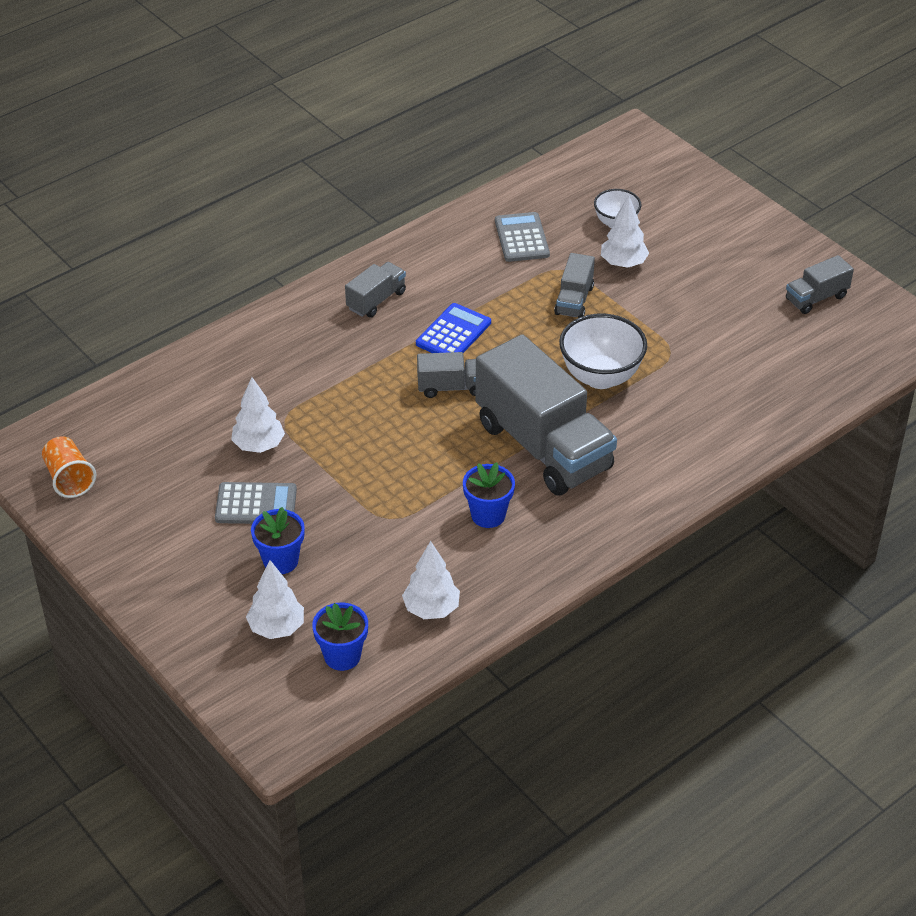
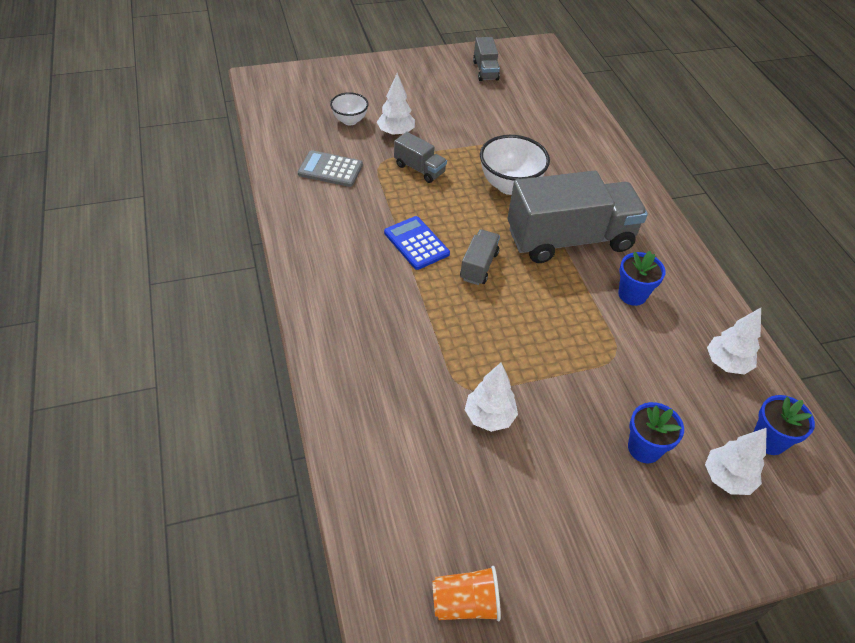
camera: 70 degrees left, 5 degrees up
grey calculator [215,482,297,524] -> none
grey truck [345,262,406,318] -> none

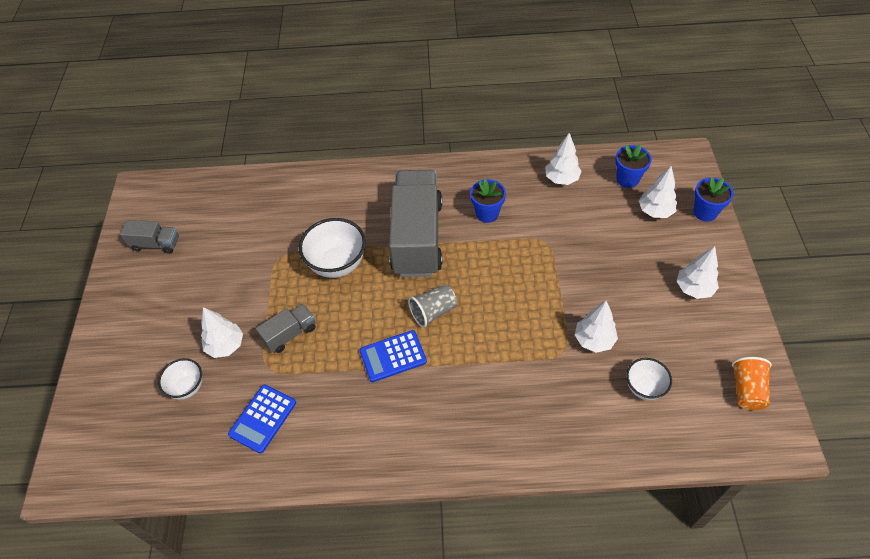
camera: 70 degrees left, 5 degrees up
grey calculator [298,150,363,187] -> blue calculator [228,384,296,453]
grey truck [460,230,500,285] -> grey cup [408,285,457,328]
blue flower pot [628,402,684,463] -> blue flower pot moved to [693,177,733,222]
none -> white bowl [626,358,672,400]
none -> white tree [677,246,719,299]

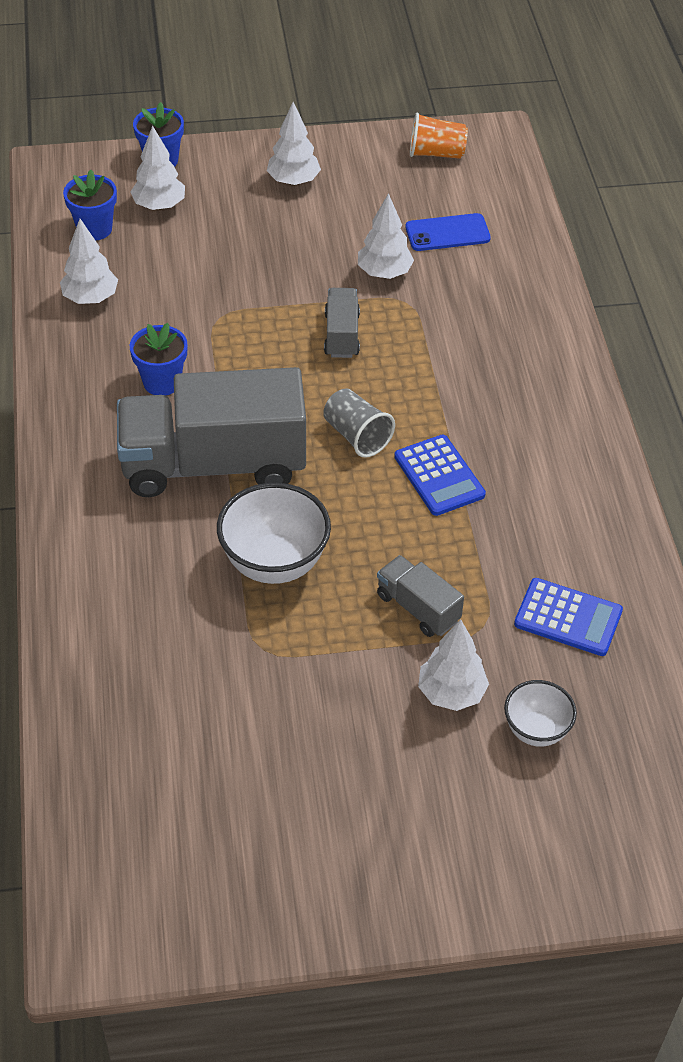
camera: 100 degrees left, 5 degrees down
grey truck [120,220,179,254] -> grey truck moved to [324,288,360,358]
white bowl [626,358,672,400] -> blue phone [406,213,491,251]

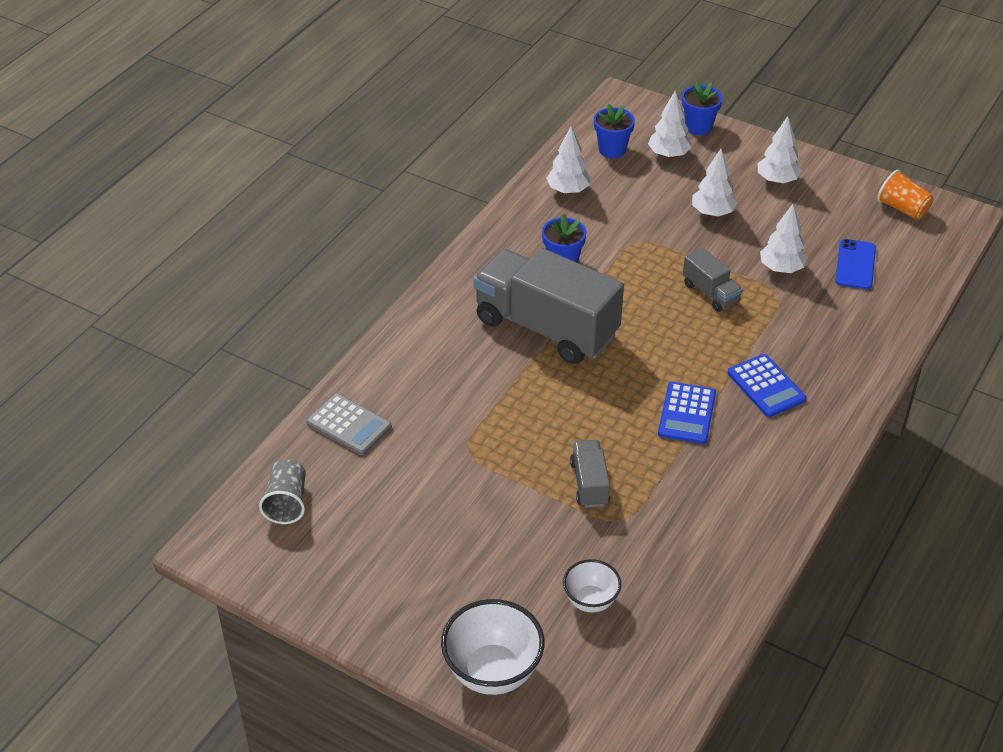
camera: 40 degrees right, 5 degrees down
white bowl [217,483,331,584] -> white bowl moved to [441,599,544,695]
grey cup [323,388,395,458] -> grey cup moved to [259,459,306,524]
grey truck [324,288,360,358] -> grey truck turned 105 degrees clockwise [683,248,742,312]
blue phone [406,213,491,251] -> blue phone turned 75 degrees clockwise [835,239,876,289]
white tree [418,619,489,711] -> white tree moved to [692,149,737,217]
blue calculator [514,578,623,656] -> blue calculator moved to [728,354,806,417]
none -> grey calculator [306,394,392,455]

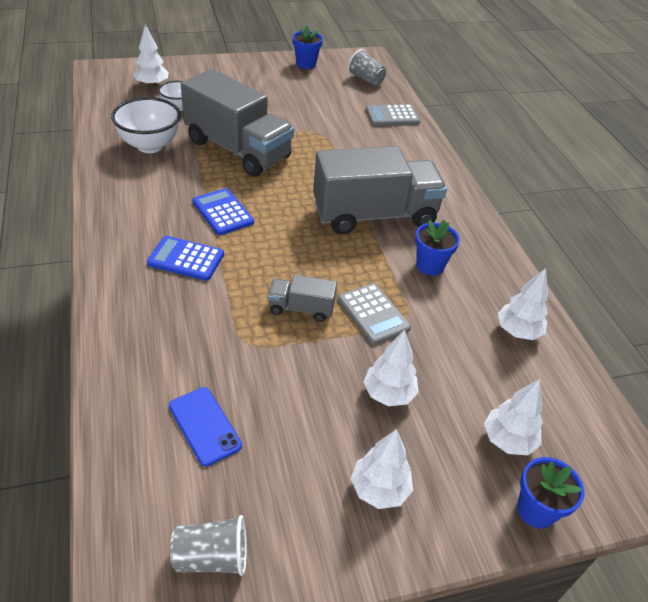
camera: 130 degrees right, 0 degrees up
white bowl [441,599,544,695] -> white bowl moved to [111,97,181,153]
grey truck [570,440,610,508] -> grey truck [181,69,294,176], size x2.21
blue flower pot [594,104,635,158] -> blue flower pot moved to [293,25,323,69]
white tree [760,204,808,273] -> white tree moved to [133,25,169,87]
orange cup [877,170,933,220] -> grey cup [170,515,247,576]
none -> grey calculator [338,283,411,345]

